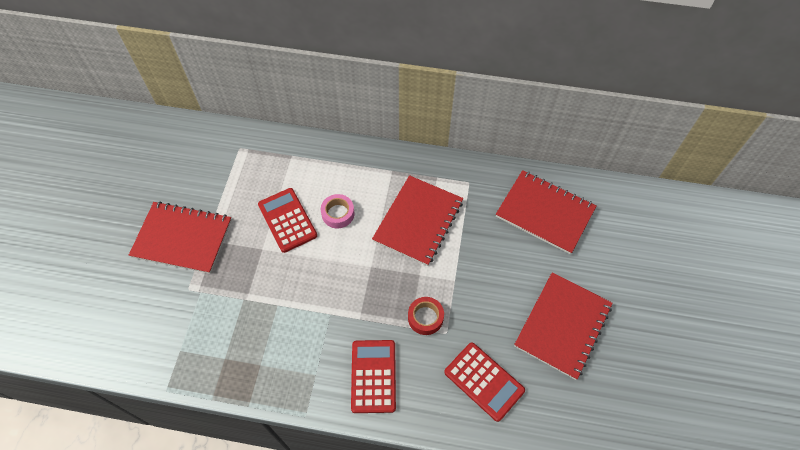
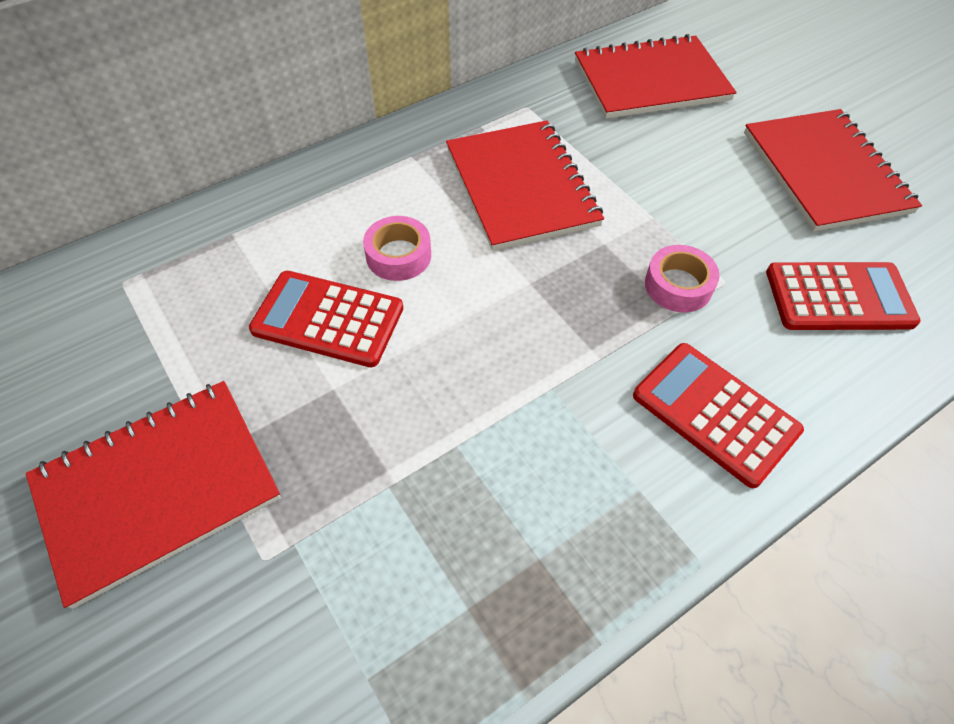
camera: 45 degrees left, 5 degrees down
red tape [408,297,444,335] -> pink tape [645,245,720,313]

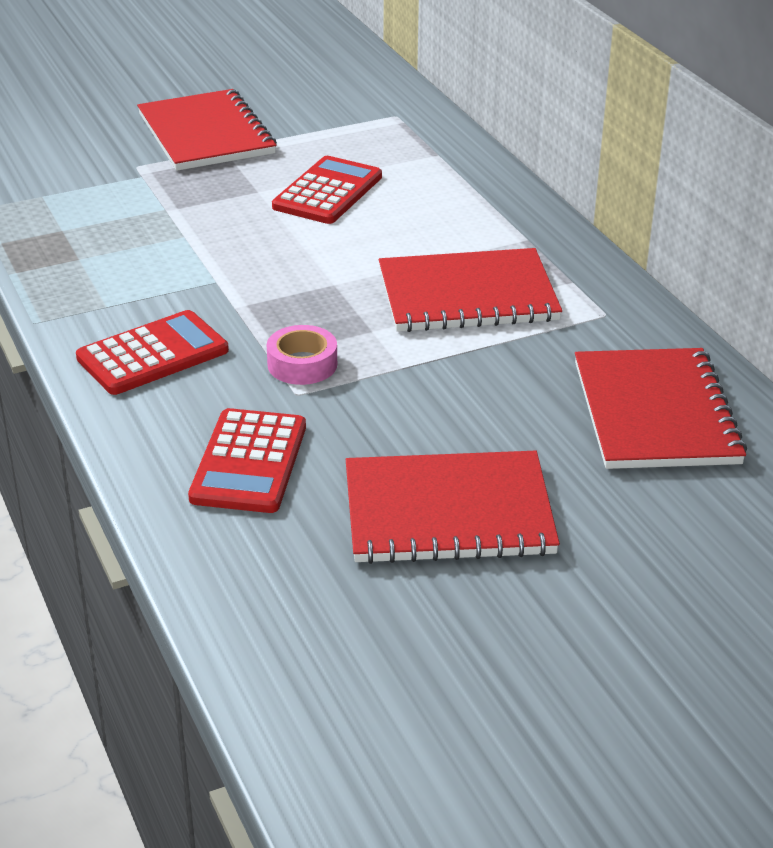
camera: 100 degrees right, 20 degrees down
pink tape [363,216,431,281] -> none

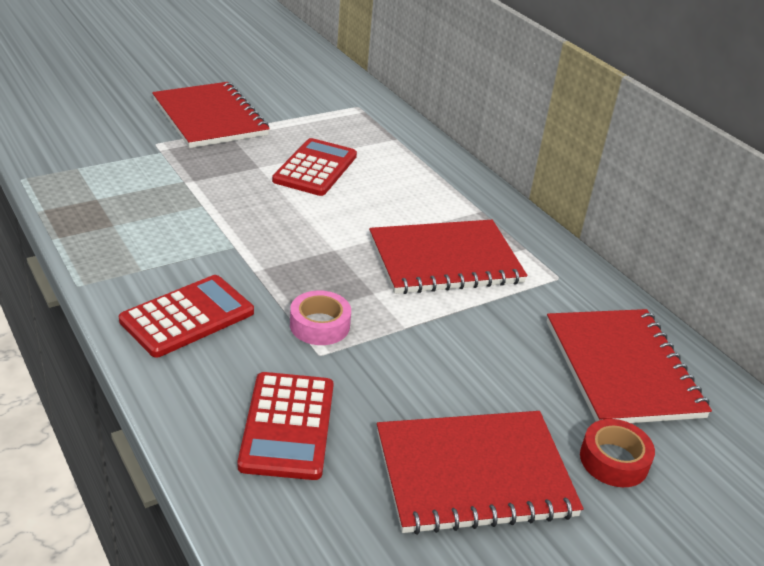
camera: 10 degrees left, 0 degrees up
none -> red tape [580,419,655,487]

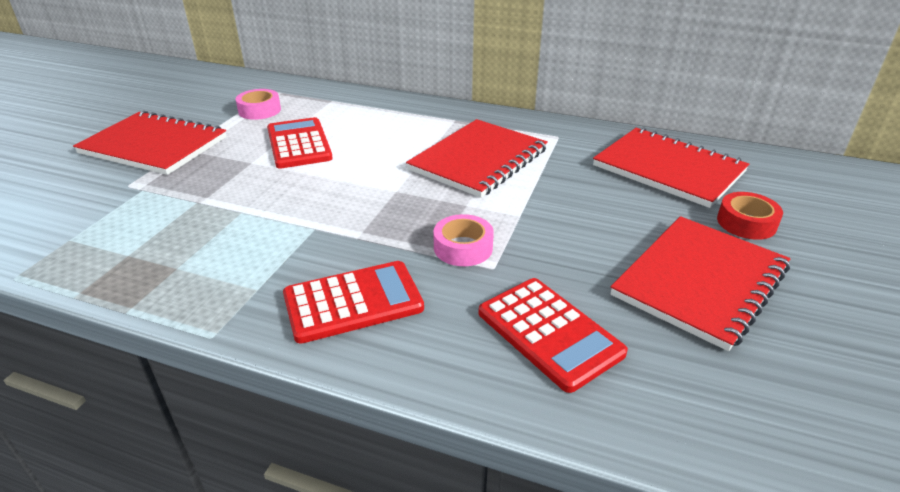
camera: 35 degrees left, 0 degrees up
red calculator [119,275,254,358] -> red calculator turned 60 degrees clockwise [283,261,424,344]
none -> pink tape [236,89,281,120]

